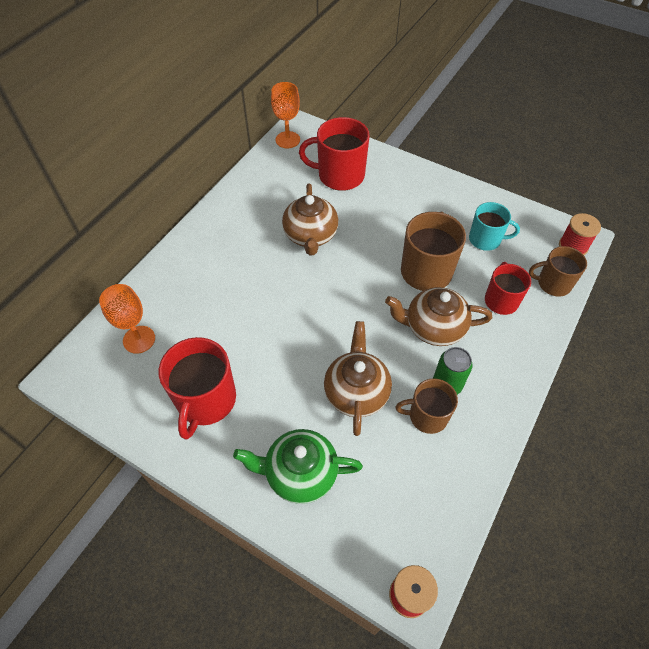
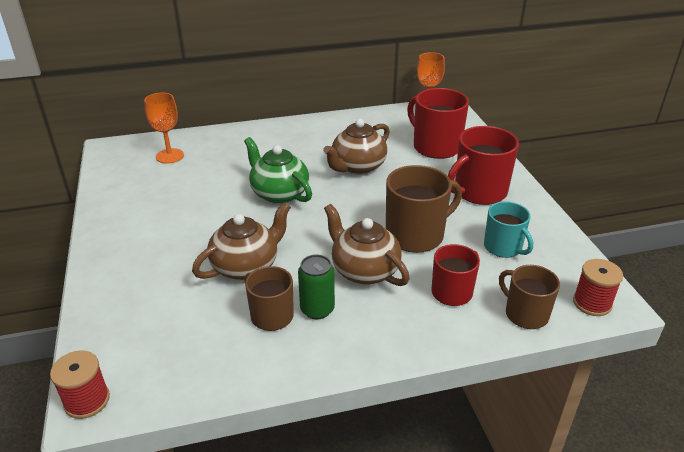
camera: 45 degrees right, 20 degrees down
red mug [159,337,236,440] -> red mug moved to [448,126,519,205]
green teapot [233,429,363,504] -> green teapot moved to [244,137,312,204]

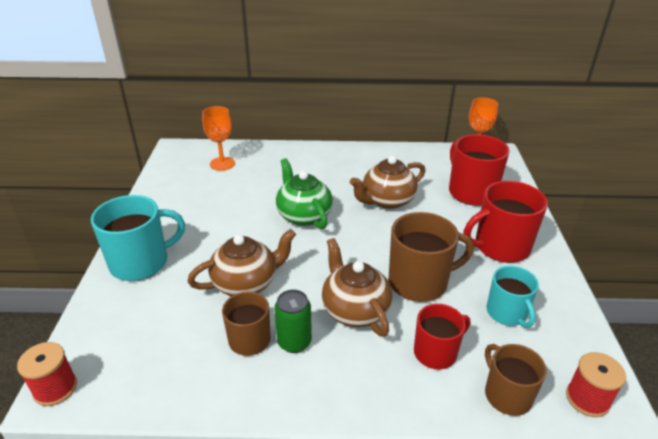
camera: 15 degrees right, 0 degrees up
none -> turquoise mug [91,195,185,281]

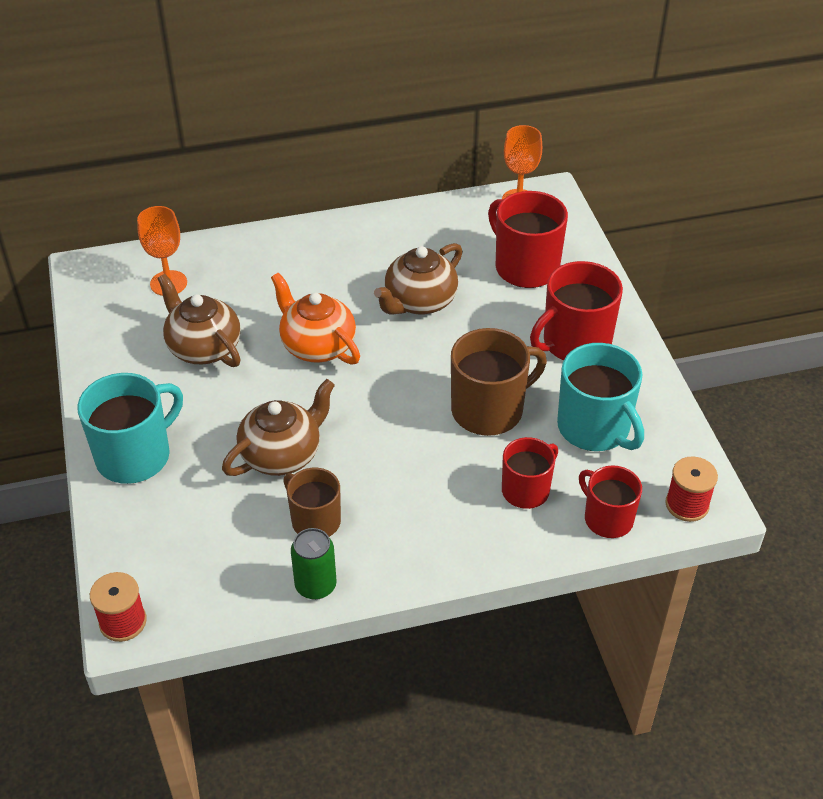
camera: 15 degrees left, 10 degrees up
green can [274,289,312,353] -> green can moved to [291,528,337,600]
green teapot [276,158,333,229] -> orange teapot [271,272,360,364]
brown teapot [322,238,392,337] -> brown teapot moved to [157,274,241,367]
brown mug [485,344,547,416] -> red mug [579,466,642,538]
turquoise mug [487,266,539,328] -> turquoise mug [557,343,644,451], size x1.57

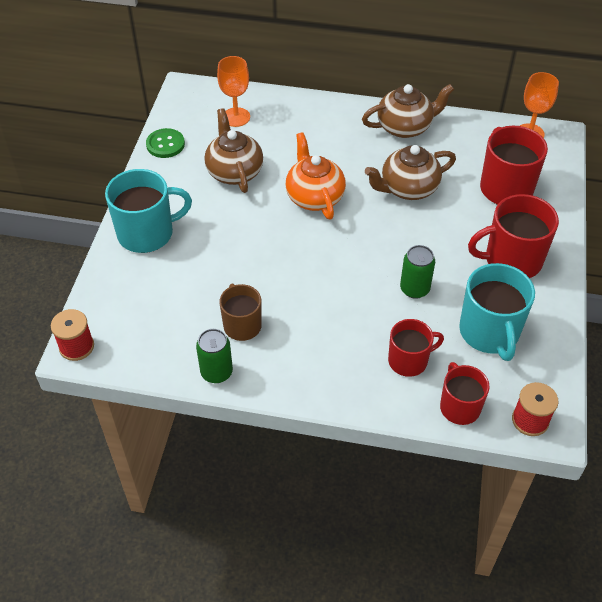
camera: 25 degrees right, 5 degrees up
brown teapot [222,379,335,476] -> brown teapot moved to [362,84,454,138]
brown mug [451,328,547,436] -> green can [400,245,435,299]
none -> green button [146,128,185,158]

